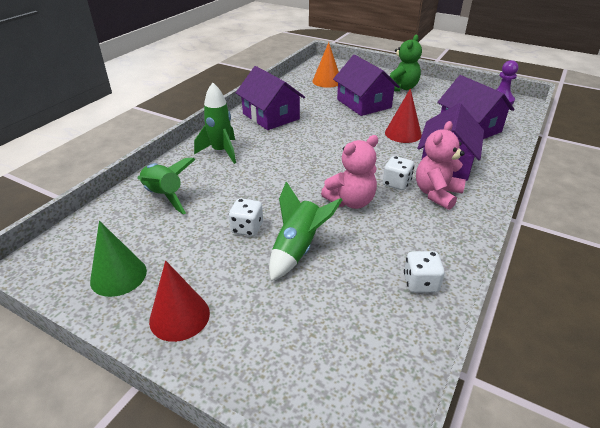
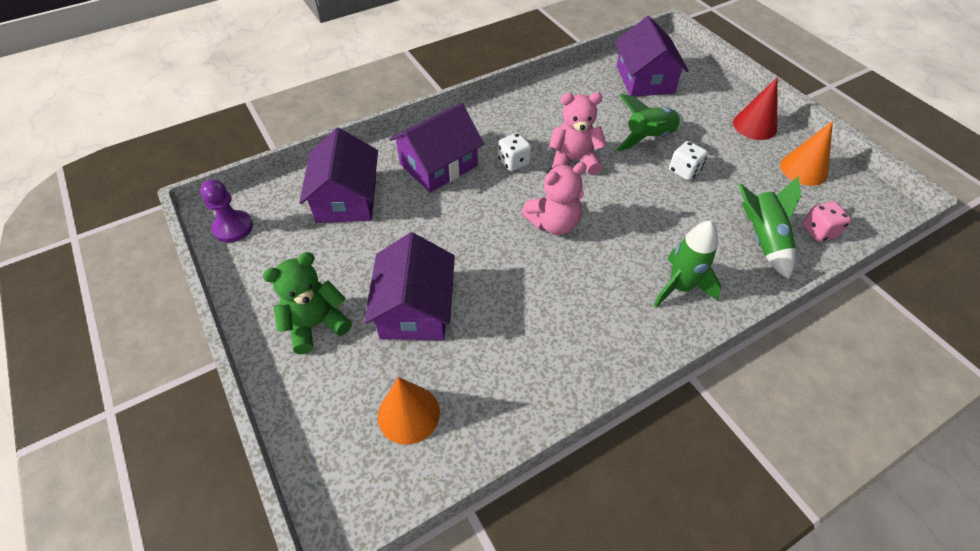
camera: 150 degrees left, 15 degrees up
green cone [90,221,147,297] -> orange cone [780,121,833,186]
purple house [236,66,305,130] -> purple house moved to [615,16,689,97]
red cone [385,88,422,143] -> none
white dice [404,251,444,293] -> none
pink teddy bear [416,121,466,210] -> pink teddy bear moved to [522,162,587,235]
none -> pink dice [802,201,851,242]

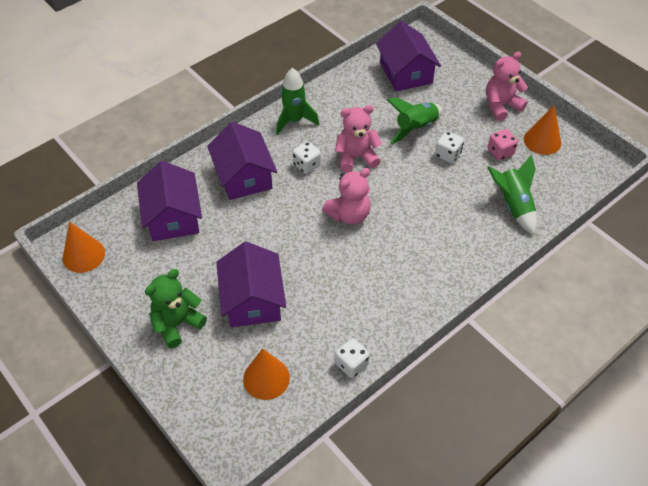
camera: 10 degrees left, 0 degrees up
purple pawn [200,179,253,243] -> orange cone [63,221,105,273]
purple house [389,103,484,192] -> purple house turned 60 degrees counterclockwise [207,122,277,200]
green rocket [653,220,721,308] -> green rocket moved to [276,68,319,135]
red cone [733,77,778,140] -> pink teddy bear [486,52,528,121]
pink dice [802,201,851,242] -> pink dice moved to [488,129,518,160]
none -> white dice [335,338,370,378]

